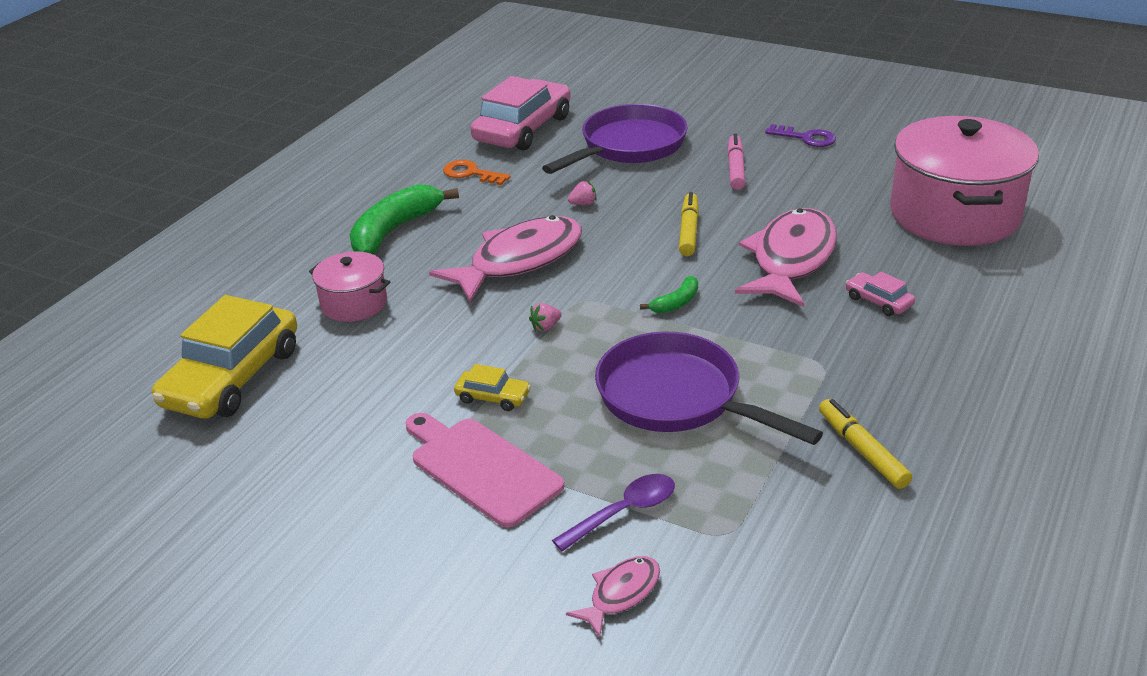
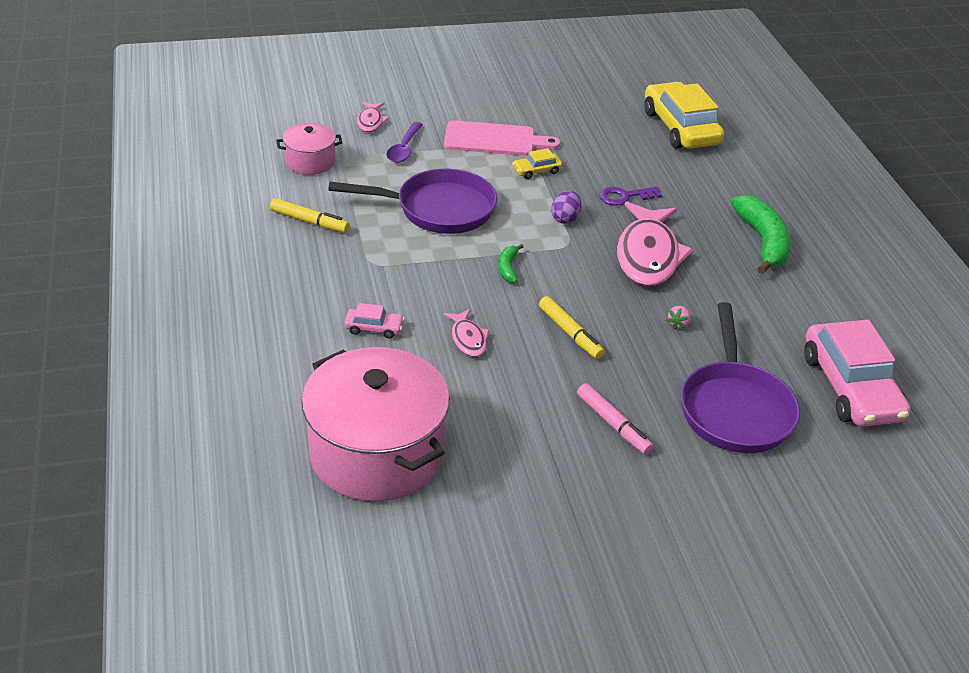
camera: 135 degrees right, 5 degrees up
pink pot [309,251,390,322] -> pink pot moved to [276,123,343,175]
orange key [443,160,511,185] -> none
pink strawberry [529,303,562,331] -> purple egg [551,191,582,224]
pink fish [735,208,837,307] -> pink fish [443,309,489,357], size x0.48
purple key [765,124,836,147] -> purple key moved to [599,187,662,206]

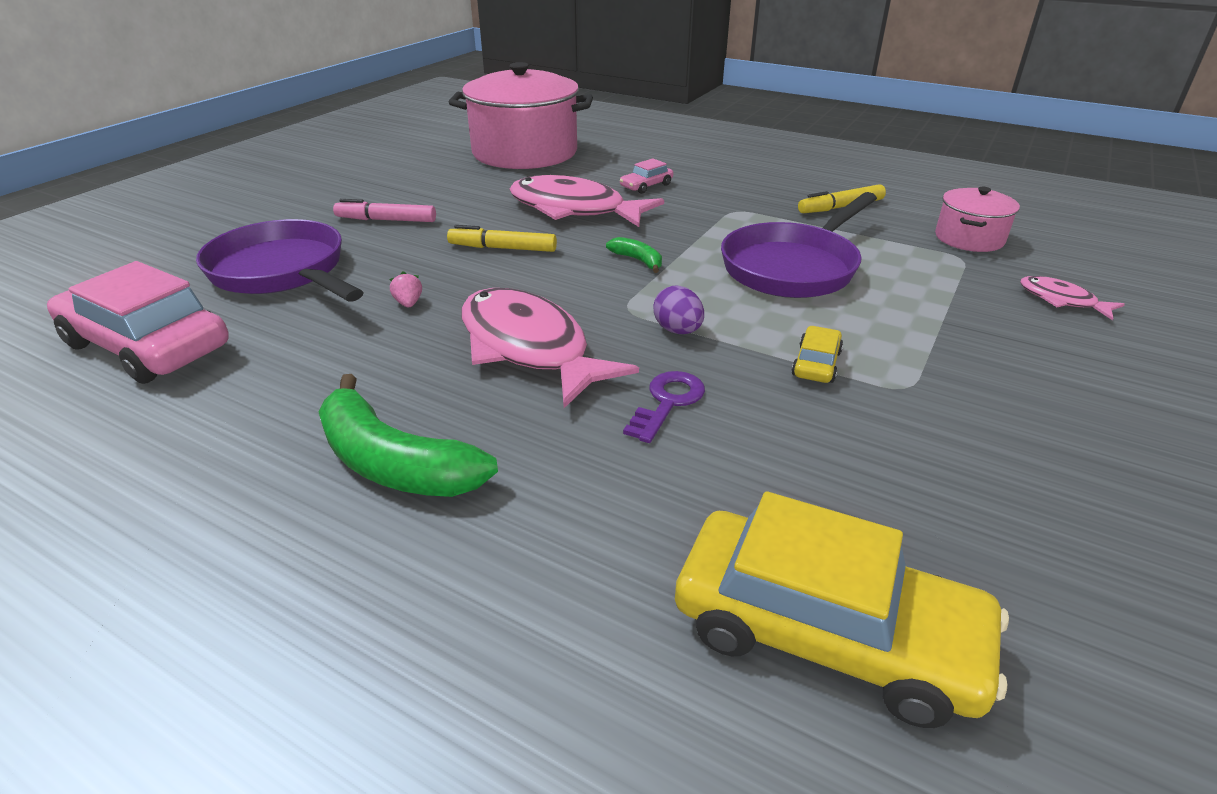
camera: 135 degrees right, 5 degrees down
purple spoon [386,122,423,163] -> none
pink fish [443,309,489,357] -> pink fish [509,175,664,227], size x2.10
pink cutting board [444,120,561,156] -> none

